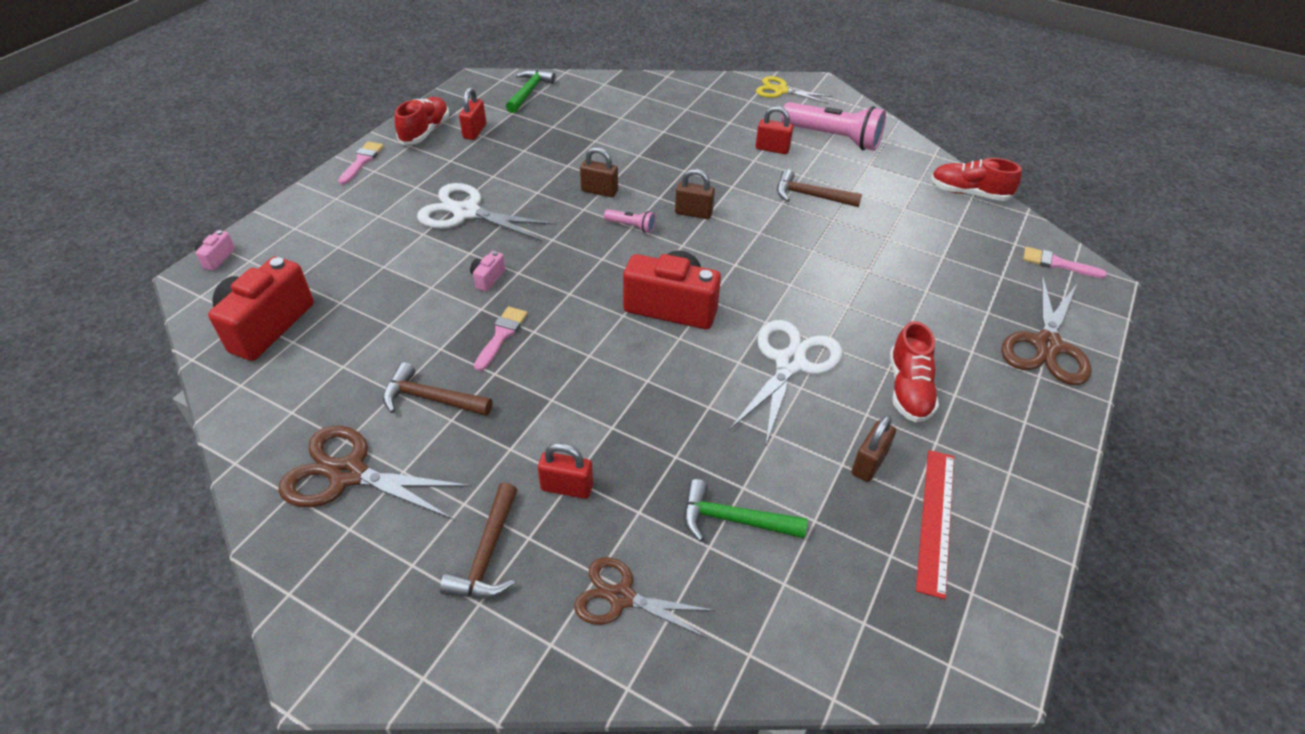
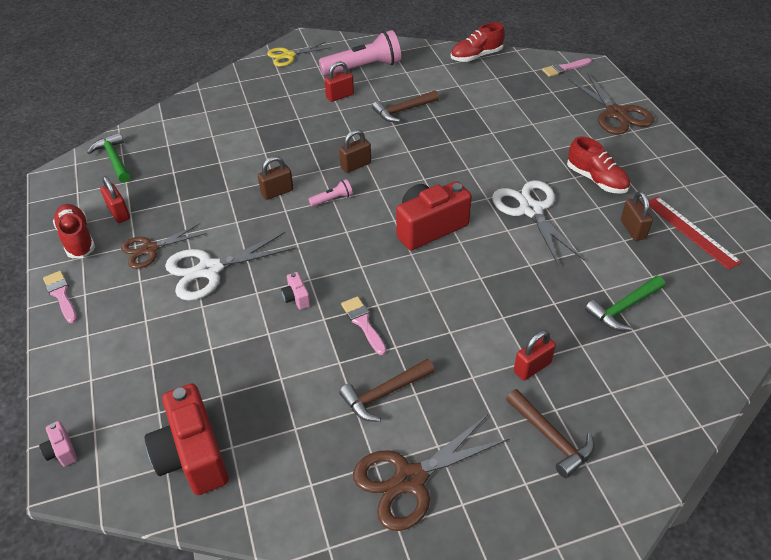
camera: 45 degrees left, 0 degrees up
brown scissors [574,557,715,638] -> brown scissors moved to [121,223,206,269]

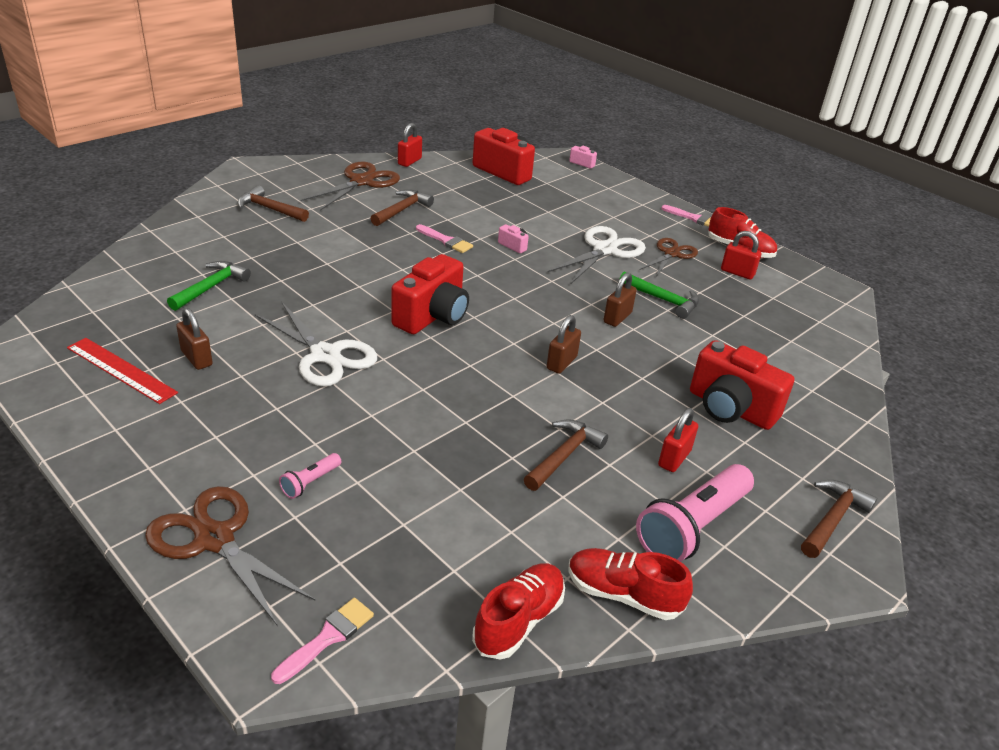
camera: 150 degrees right, 10 degrees down
green hammer [87,132,130,183] -> green hammer moved to [619,271,699,319]
yellow scissors [267,42,331,67] -> brown hammer [801,480,877,558]
pink flashlight [308,179,353,207] -> pink flashlight moved to [279,453,341,499]
red padlock [514,330,556,381] -> red padlock moved to [398,123,422,167]
red shoe [567,136,630,194] -> red shoe moved to [568,548,693,620]
none -> red camera [690,340,795,430]

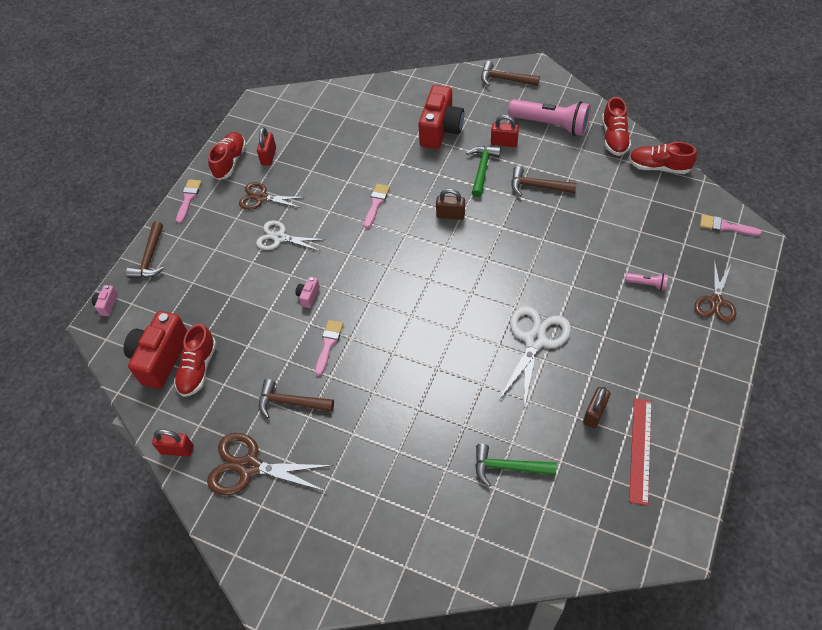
camera: 105 degrees left, 20 degrees up
brown scissors [145,486,315,626] -> brown scissors [694,260,736,323], size x0.67
brown hammer [238,185,309,222] -> brown hammer moved to [126,221,164,278]
red camera [391,254,469,334] -> none
white scissors [548,226,646,285] -> white scissors [256,220,326,251], size x0.67
brown padlock [604,272,637,327] -> pink brush [364,184,390,229]
green hammer [619,271,699,319] -> green hammer moved to [466,146,501,197]
none -> red shoe [174,324,216,397]

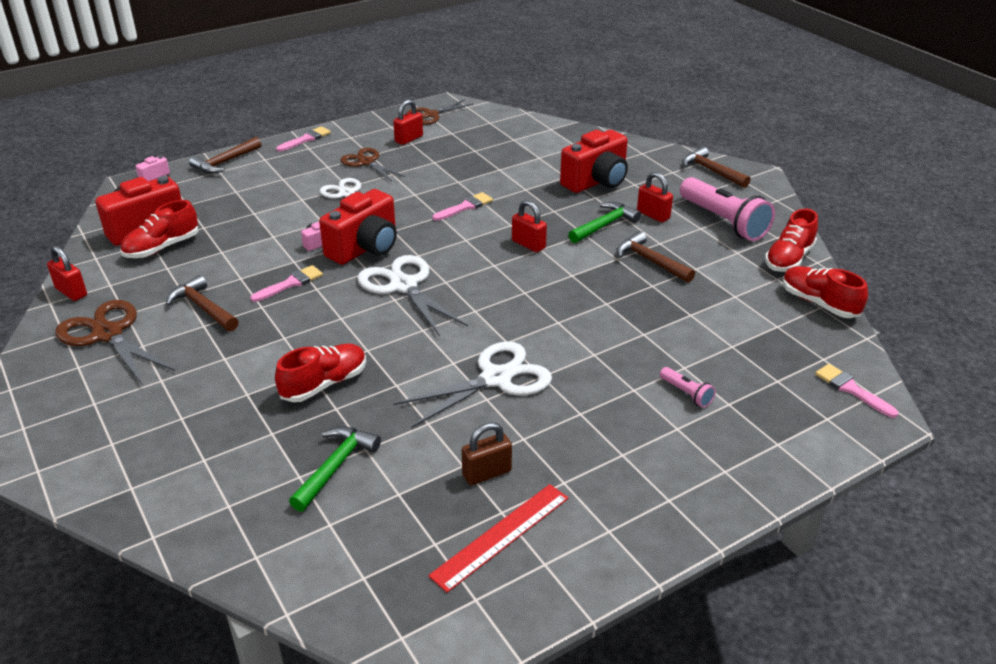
camera: 30 degrees right, 20 degrees down
red shoe [208,132,246,180] -> red shoe moved to [275,344,366,402]
brown padlock [436,188,465,220] -> red padlock [512,200,547,252]
green hammer [475,444,557,487] -> green hammer turned 75 degrees clockwise [289,426,381,512]
brown scissors [694,260,736,323] -> brown scissors moved to [406,99,473,125]
none -> red camera [319,189,397,265]
none -> white scissors [357,255,468,336]

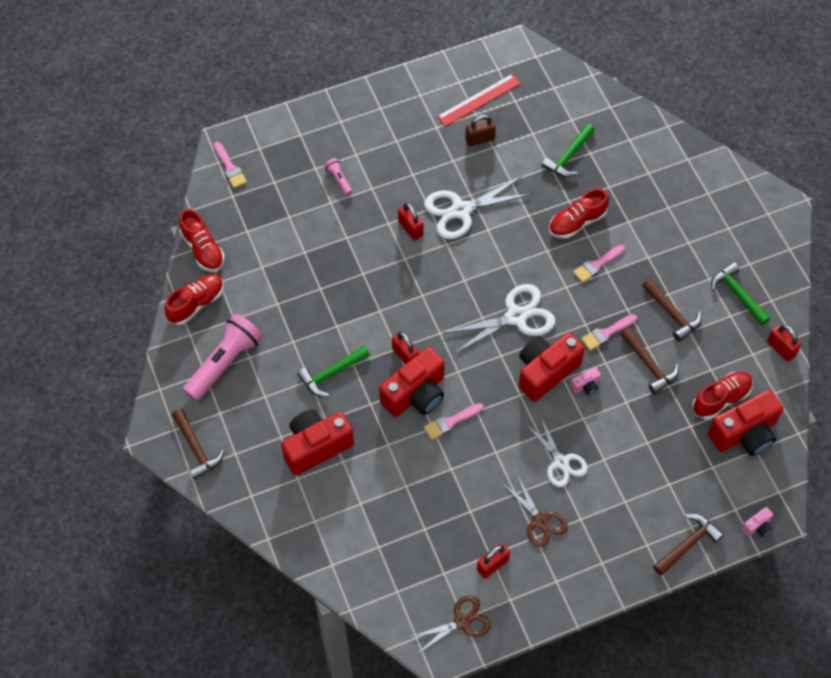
camera: 170 degrees left, 25 degrees up
brown scissors [55,300,175,385] -> green hammer [711,262,770,325]
pink brush [276,126,331,152] -> pink brush moved to [573,245,625,283]
white scissors [357,255,468,336] -> white scissors turned 90 degrees counterclockwise [444,284,555,354]
brown hammer [616,231,695,283] -> brown hammer moved to [621,328,679,394]
red padlock [637,172,673,222] -> red padlock moved to [398,203,423,240]
pink flashlight [680,177,775,241] -> pink flashlight turned 60 degrees clockwise [183,314,263,402]
none -> red camera [379,347,445,417]

